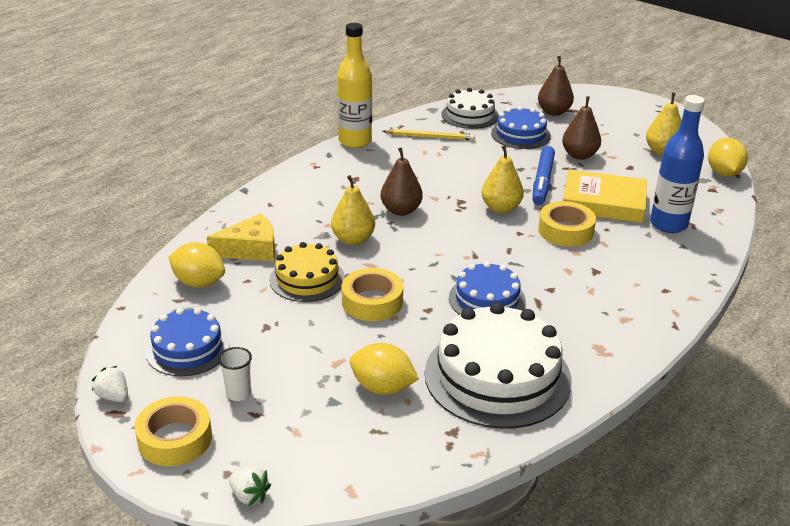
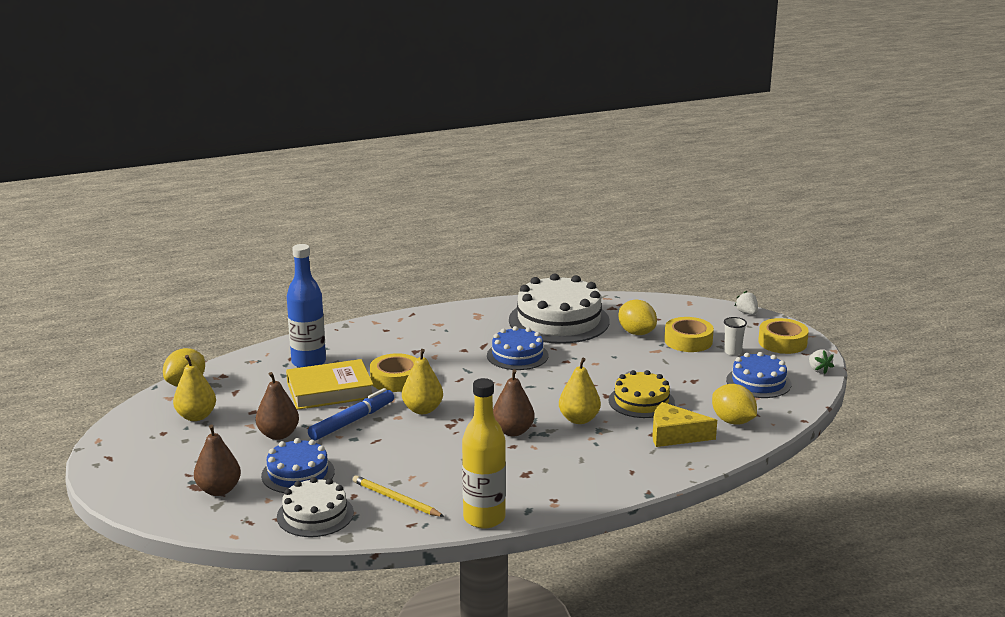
camera: 150 degrees left, 10 degrees down
yellow tape [341,268,403,321] -> yellow tape moved to [664,317,714,352]
yellow book [563,170,647,223] -> yellow book turned 60 degrees counterclockwise [286,359,374,410]

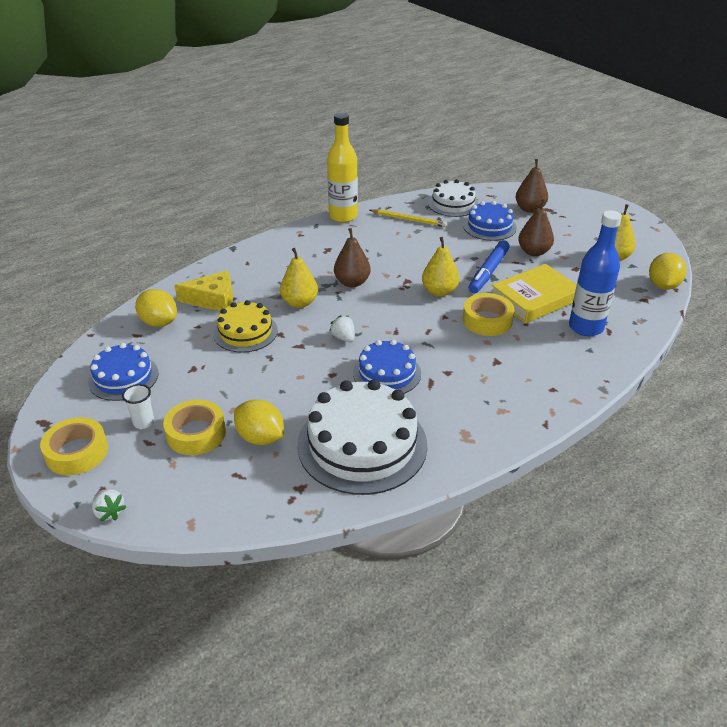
camera: 165 degrees right, 15 degrees up
white strawberry [809,349,834,374] -> white strawberry moved to [329,315,355,342]

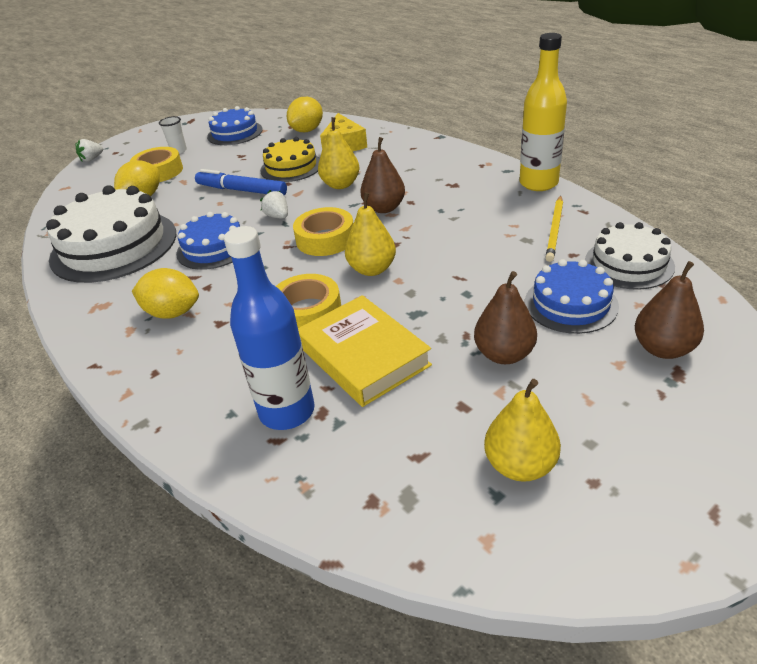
camera: 90 degrees right, 0 degrees up
yellow tape [40,417,108,475] -> yellow tape moved to [293,207,353,256]
white strawberry [329,315,355,342] -> white strawberry turned 90 degrees counterclockwise [260,190,288,218]
blue marker [469,240,510,294] -> blue marker moved to [195,169,287,195]
yellow lemon [649,253,687,290] -> yellow lemon moved to [132,268,199,319]

